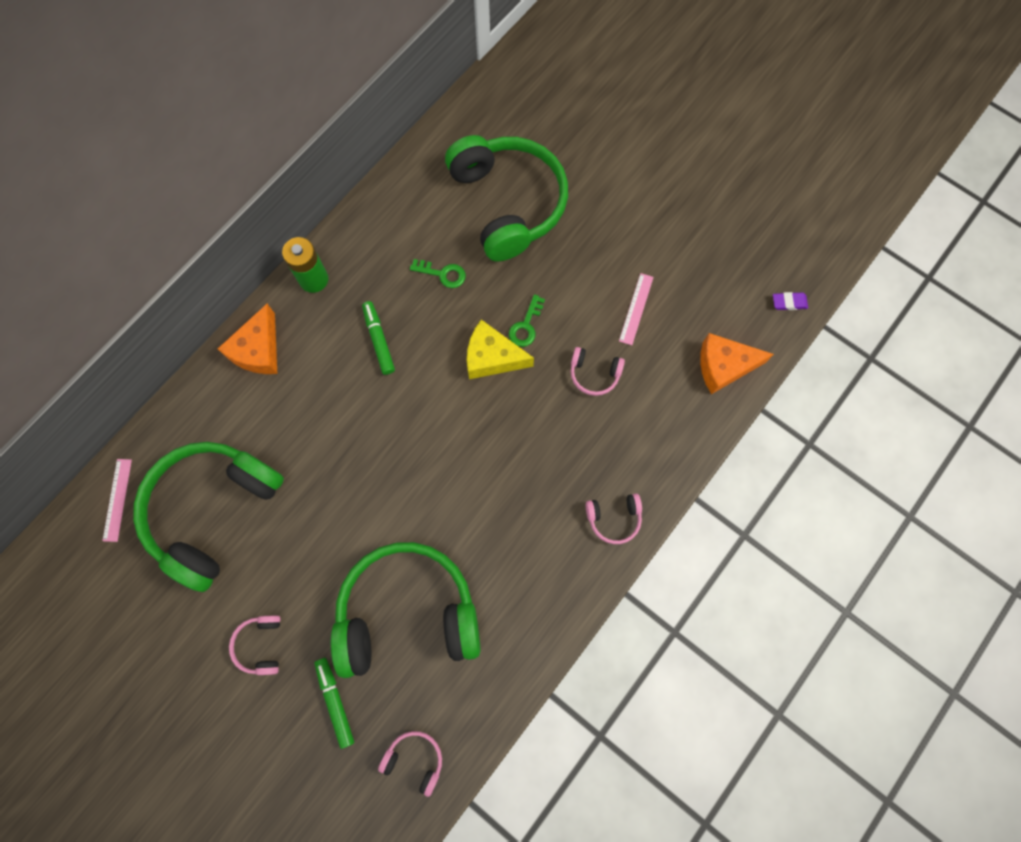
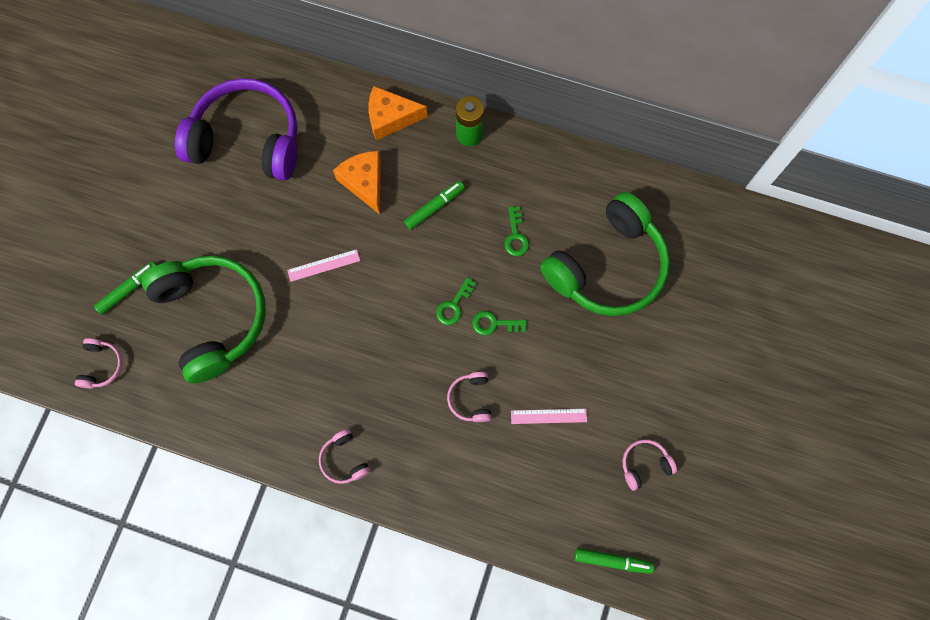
camera: 70 degrees right, 0 degrees up
pink ruler [102,459,132,542] -> pink ruler moved to [287,249,360,282]
green headphones [133,442,284,592] -> purple headphones [175,78,298,181]
pink headphones [229,616,280,675] -> pink headphones moved to [622,439,677,491]
yellow cheese [467,320,534,379] -> green key [436,277,476,325]
orange cheese [700,333,774,394] -> orange cheese moved to [333,151,381,214]
purple eraser [773,292,808,310] -> green marker [574,548,654,574]

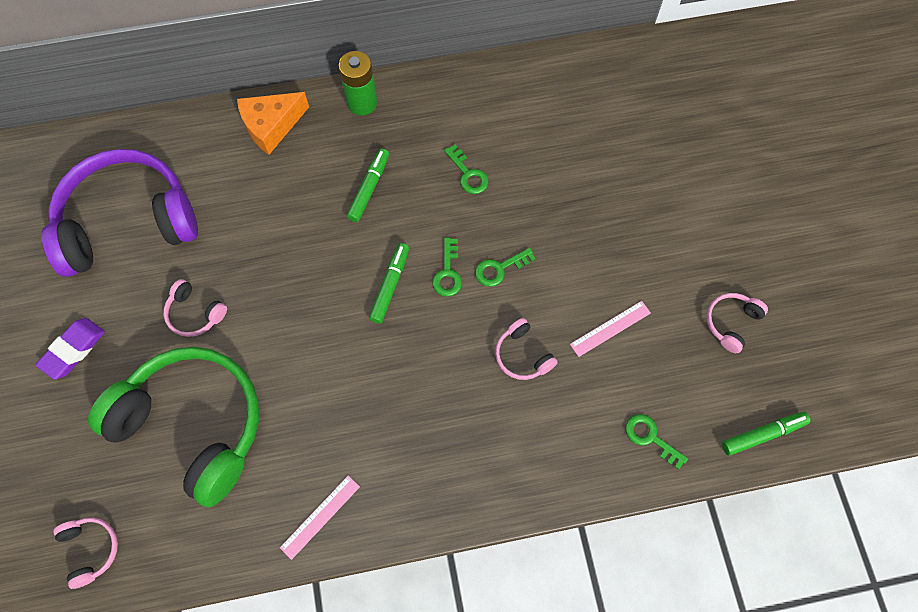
camera: 30 degrees left, 5 degrees down
green marker [94,261,157,315] -> green marker moved to [369,243,409,324]
pink ruler [287,249,360,282] -> pink ruler moved to [280,475,360,560]
pink headphones [319,429,370,484] -> pink headphones moved to [163,279,227,337]
orange cheese [333,151,381,214] -> none
green headphones [540,192,670,316] -> none
none -> purple eraser [36,318,105,380]
none -> green key [625,414,688,470]

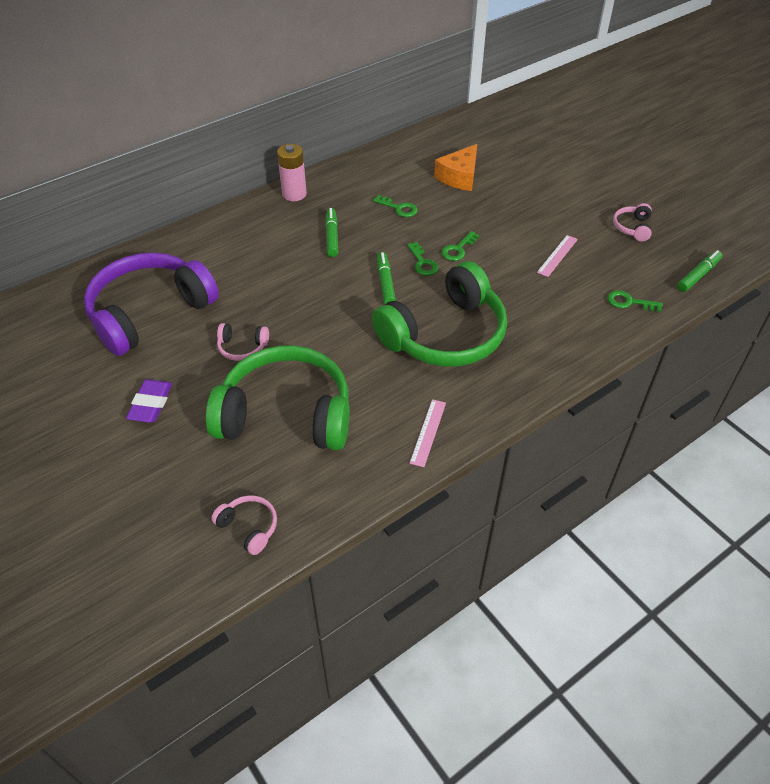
camera: 25 degrees left, 20 degrees down
orange cheese [237,92,309,155] -> orange cheese moved to [434,144,477,191]
green battery [338,51,377,115] -> pink battery [277,144,307,201]
pink headphones [495,318,558,380] -> none
none -> green headphones [372,261,507,367]

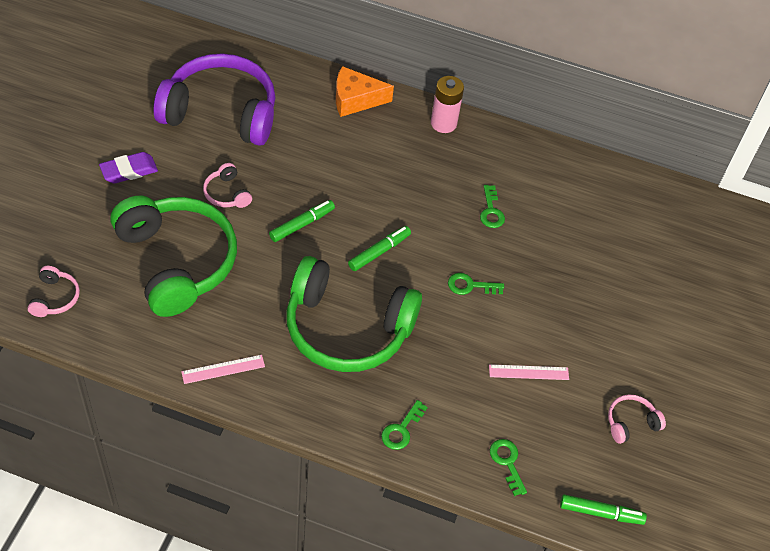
camera: 50 degrees right, 5 degrees up
green marker [325,208,338,257] -> green marker moved to [269,200,335,242]
green key [407,242,439,276] -> green key moved to [381,400,428,450]
orange cheese [434,144,477,191] -> orange cheese moved to [336,66,394,117]

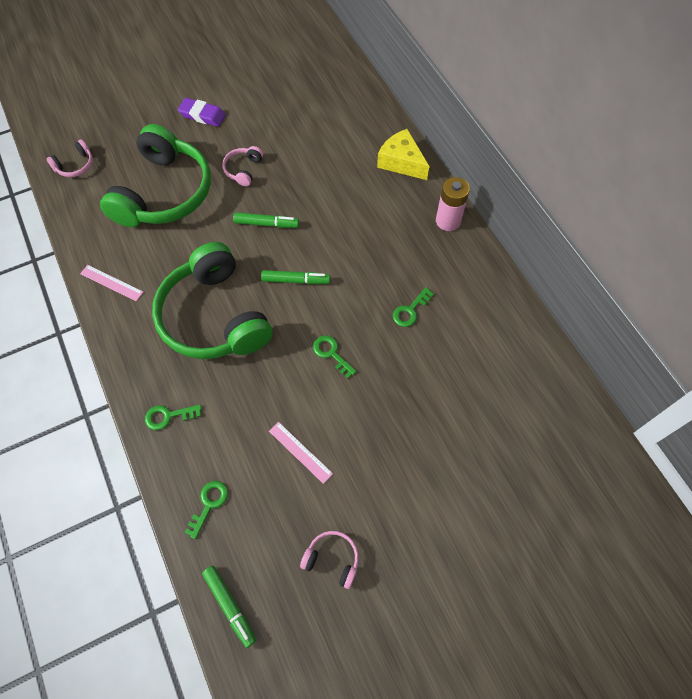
camera: 50 degrees right, 10 degrees up
purple headphones [153,53,275,146] -> none
orange cheese [336,66,394,117] -> yellow cheese [377,129,429,180]

